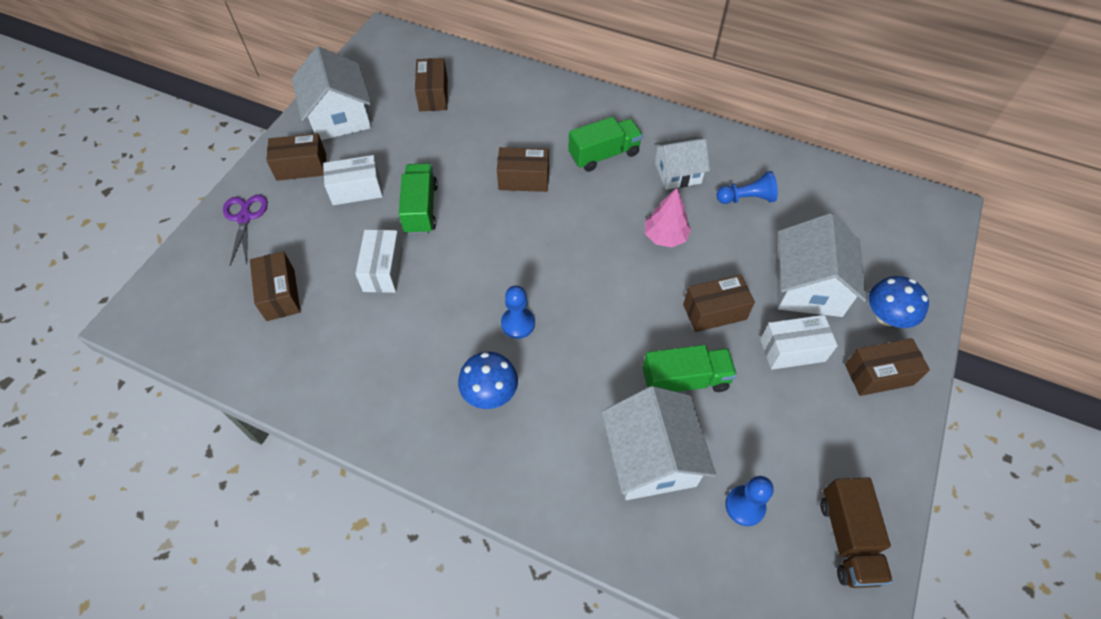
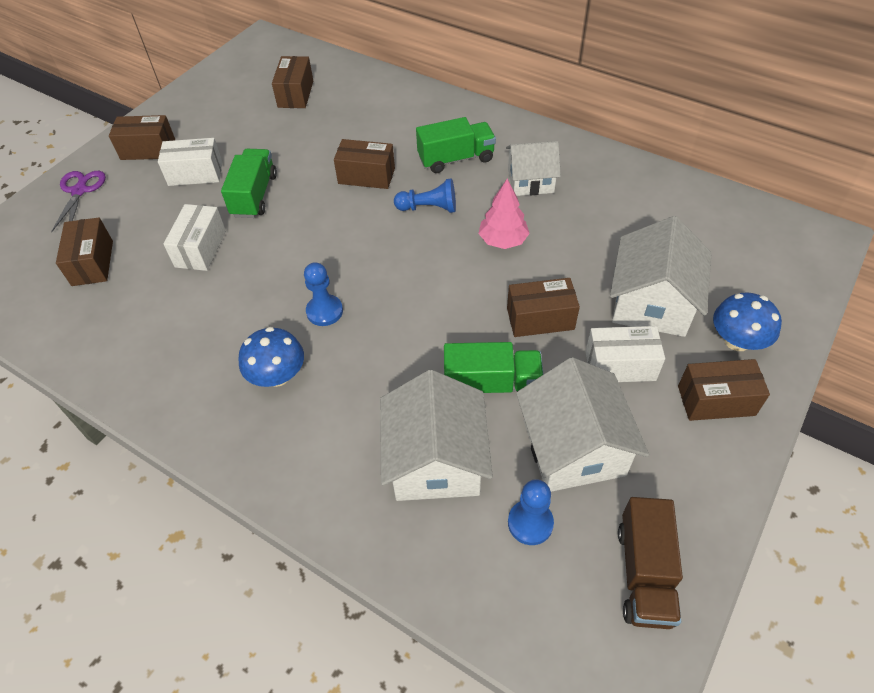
camera: 10 degrees right, 5 degrees down
white house [292,46,371,140] -> white house moved to [516,357,649,492]
blue pawn [716,171,778,204] -> blue pawn moved to [394,178,456,213]

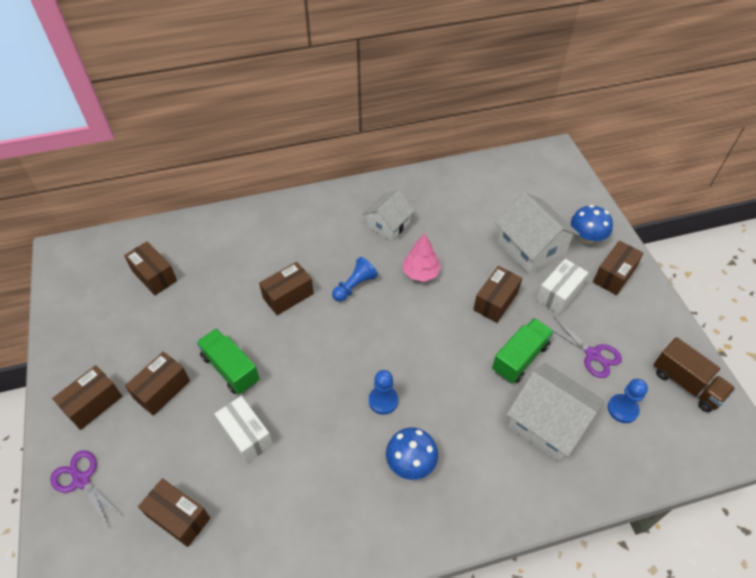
camera: 50 degrees left, 0 degrees up
white box [158,138,222,186] -> brown box [125,352,190,416]
green truck [416,117,496,173] -> none
white house [516,357,649,492] -> purple scissors [549,317,622,378]

